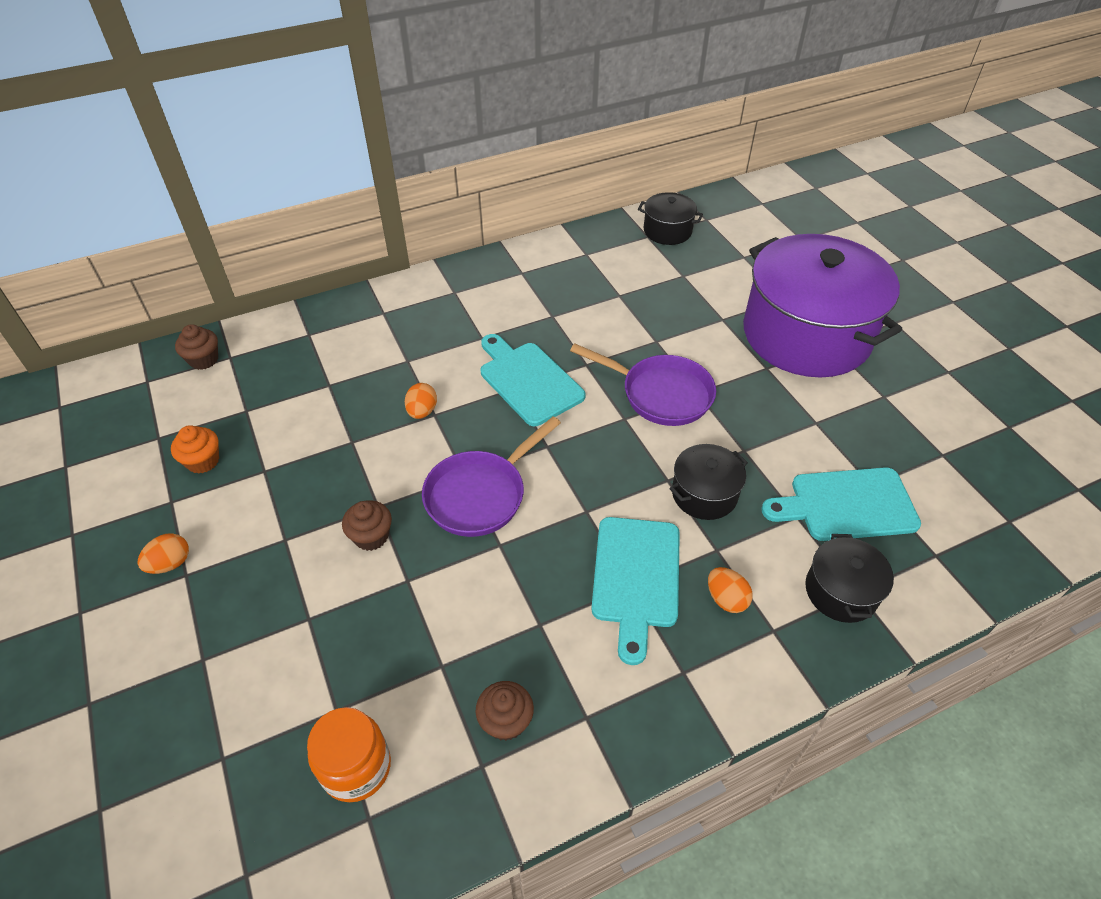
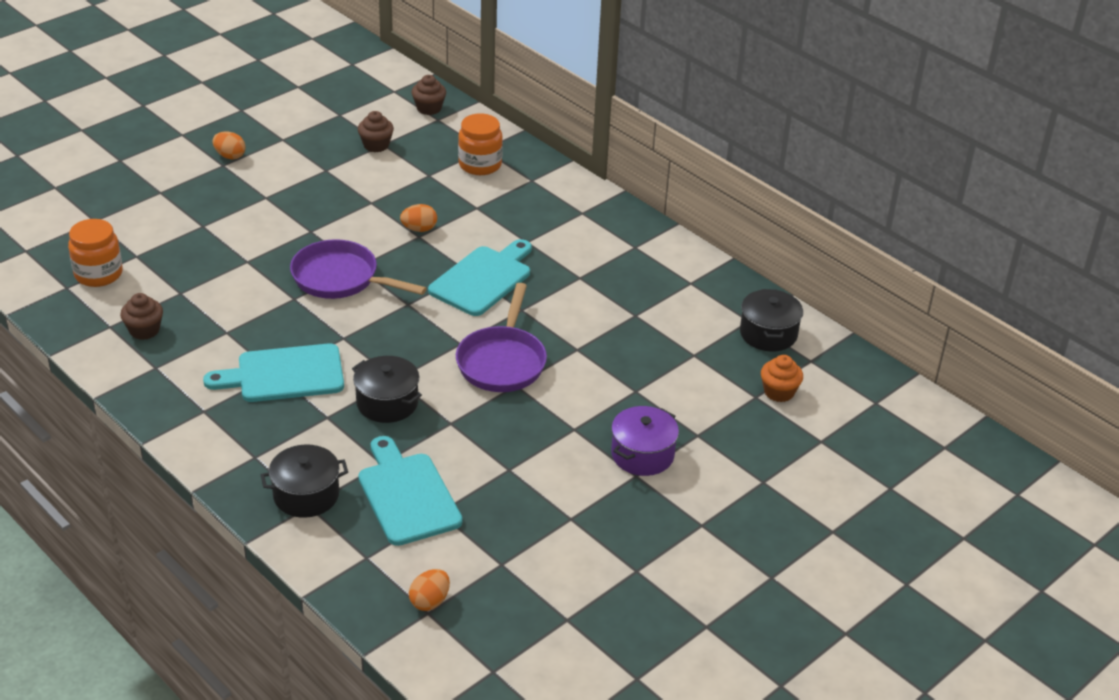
camera: 70 degrees right, 10 degrees down
orange cupcake [171,425,219,474] -> orange cupcake moved to [761,355,803,402]
brown cupcake [342,500,392,551] -> brown cupcake moved to [358,111,394,152]
orange egg [708,567,753,613] -> orange egg moved to [409,569,450,611]
purple pot [743,234,902,377] -> purple pot [611,406,679,476], size x0.43
none -> orange jar [458,114,503,175]

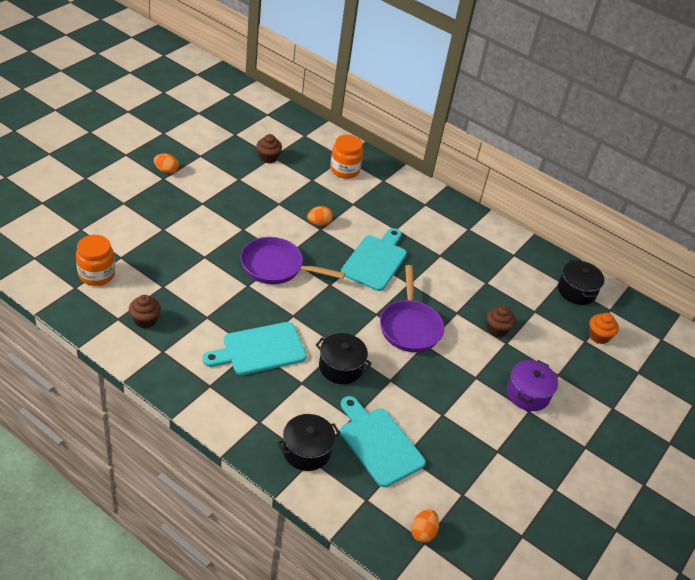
camera: 15 degrees left, 5 degrees up
brown cupcake [411,75,446,115] -> brown cupcake moved to [486,305,516,337]

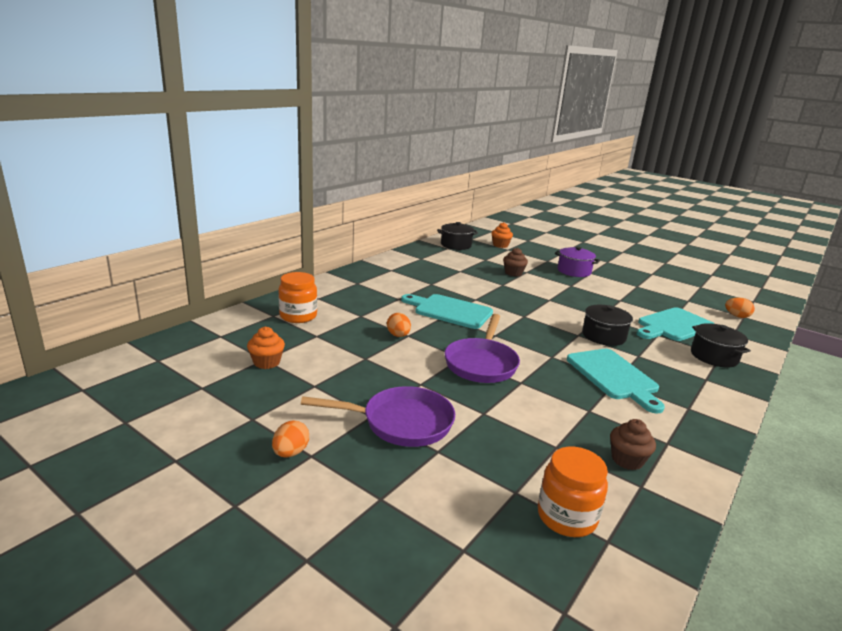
camera: 85 degrees left, 20 degrees down
brown cupcake [257,134,282,163] -> orange cupcake [247,327,285,369]
purple pan [380,265,444,352] -> purple pan moved to [301,386,455,447]

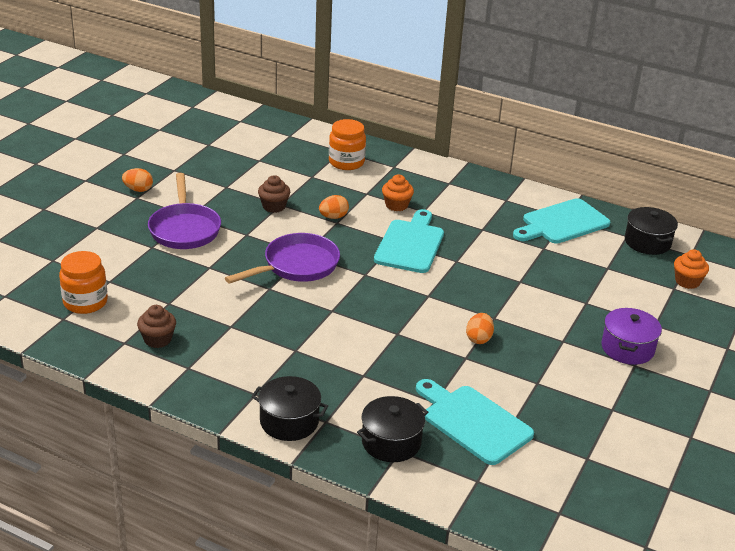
camera: 80 degrees right, 10 degrees up
orange cupcake [247,327,285,369] -> orange cupcake moved to [382,174,414,211]
purple pan [444,314,520,383] -> purple pan turned 135 degrees clockwise [225,233,340,284]
brown cupcake [503,248,528,277] -> brown cupcake moved to [258,175,290,213]
turquoise cutting board [567,349,665,413] -> turquoise cutting board moved to [513,198,610,243]
black pot [582,305,633,346] -> black pot moved to [251,376,328,441]
orange egg [725,297,755,318] -> orange egg moved to [466,313,494,344]

